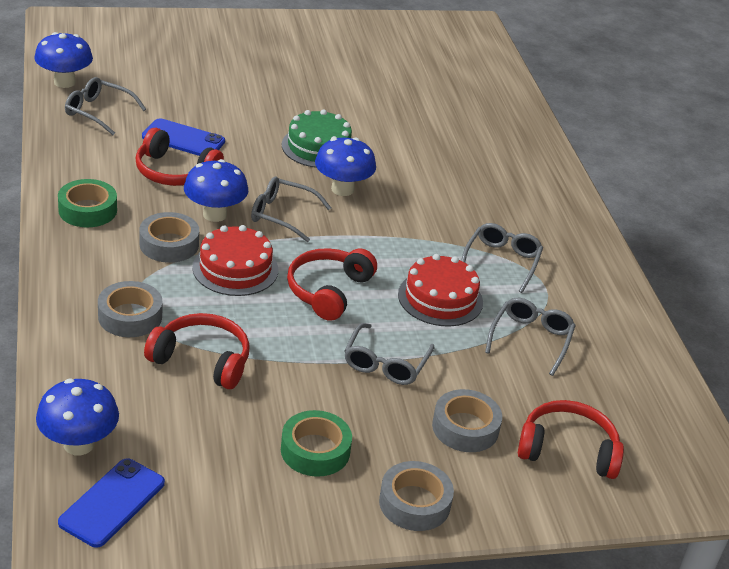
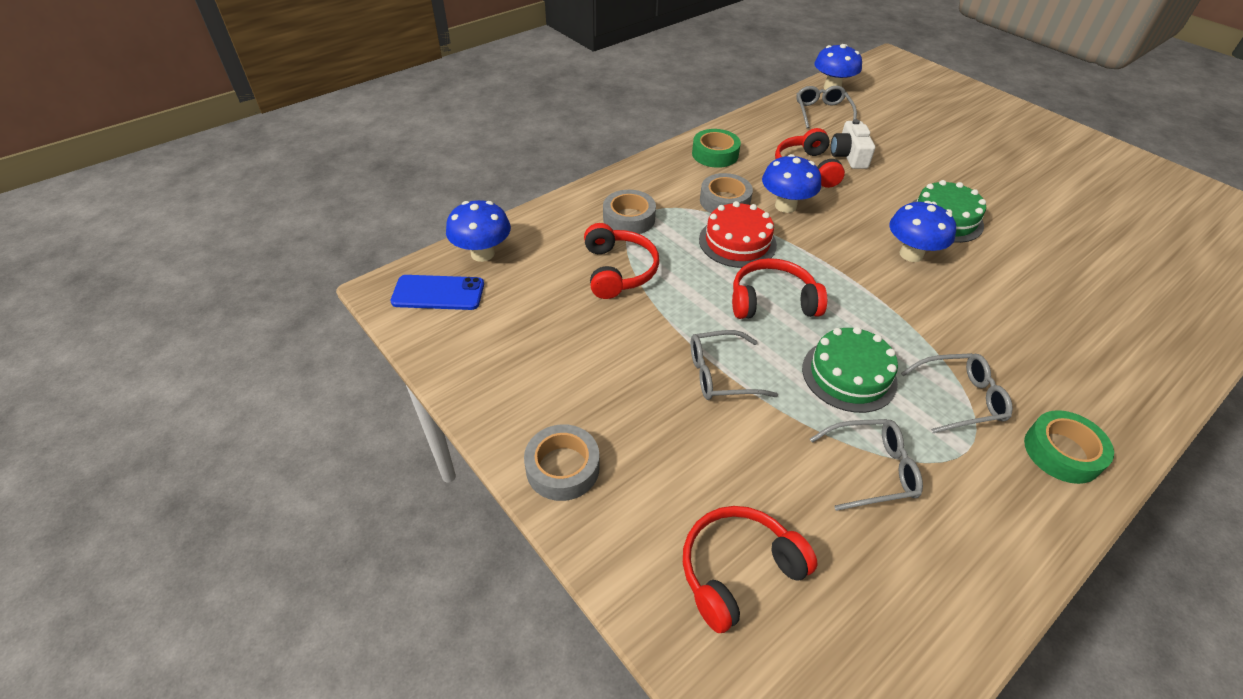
camera: 65 degrees right, 10 degrees up
blue phone [142,118,225,156] -> white camera [831,119,875,169]
grey glasses [251,177,331,242] -> none
green tape [281,410,352,477] -> green tape moved to [1024,410,1114,484]
red cake [398,254,483,326] -> green cake [802,327,898,413]
grey tape [432,389,502,452] -> none
red headphones [518,400,624,479] -> red headphones turned 105 degrees counterclockwise [683,506,818,633]

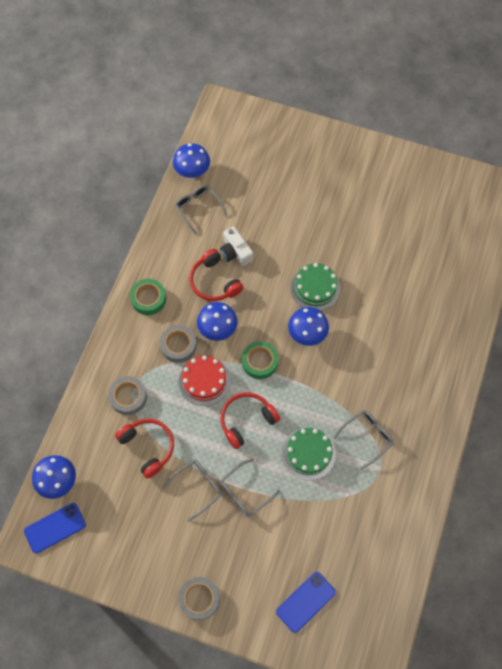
camera: 30 degrees left, 20 degrees up
red headphones [683,506,818,633] -> blue phone [276,572,336,633]
grey glasses [810,419,923,511] -> grey glasses moved to [163,459,222,522]
green tape [1024,410,1114,484] -> green tape moved to [242,341,278,379]

